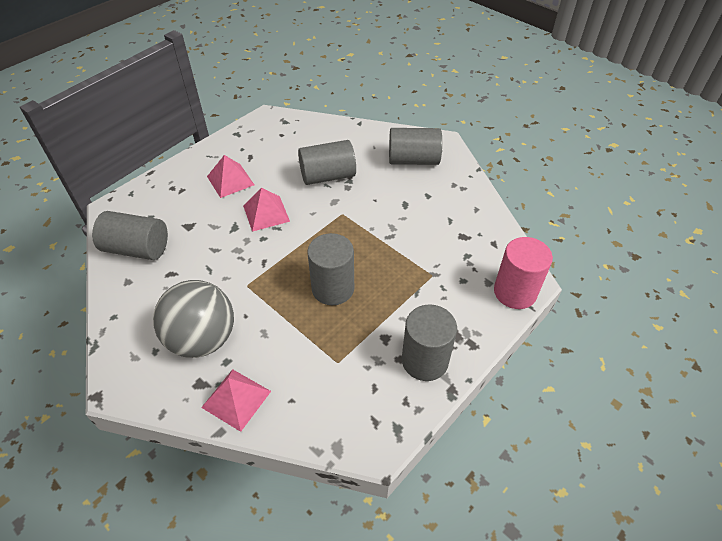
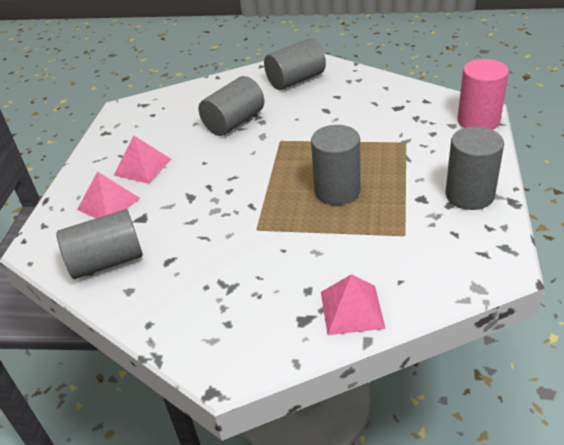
camera: 30 degrees left, 10 degrees down
grey ball [153,280,234,358] -> none
pink pyramid [243,188,290,232] -> pink pyramid moved to [77,171,140,219]

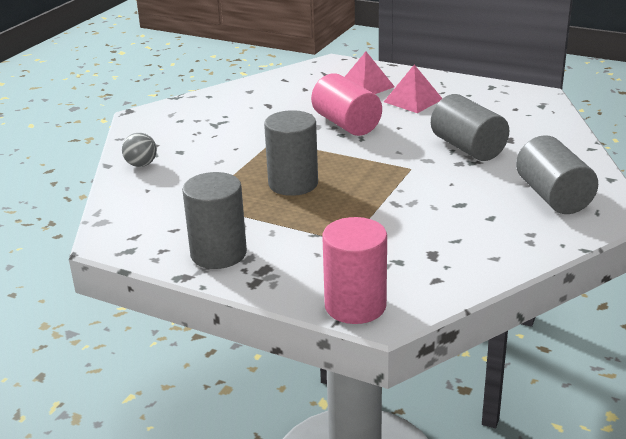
camera: 105 degrees right, 10 degrees down
grey cylinder [56,209,143,279] -> none
pink pyramid [321,274,386,335] -> grey ball [122,133,157,167]
none -> pink cylinder [311,73,382,136]

